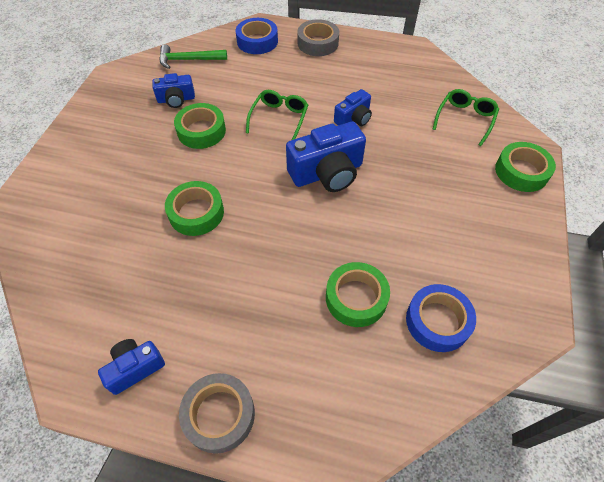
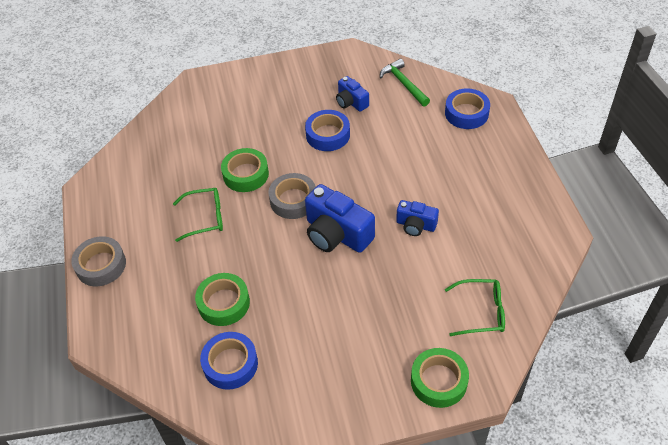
camera: 65 degrees right, 5 degrees down
blue camera [98,339,165,395] -> none
green tape [174,103,226,149] -> blue tape [305,110,350,151]
green glasses [246,90,308,140] -> green glasses moved to [173,188,223,242]
grey tape [297,19,339,56] -> grey tape moved to [269,173,316,219]

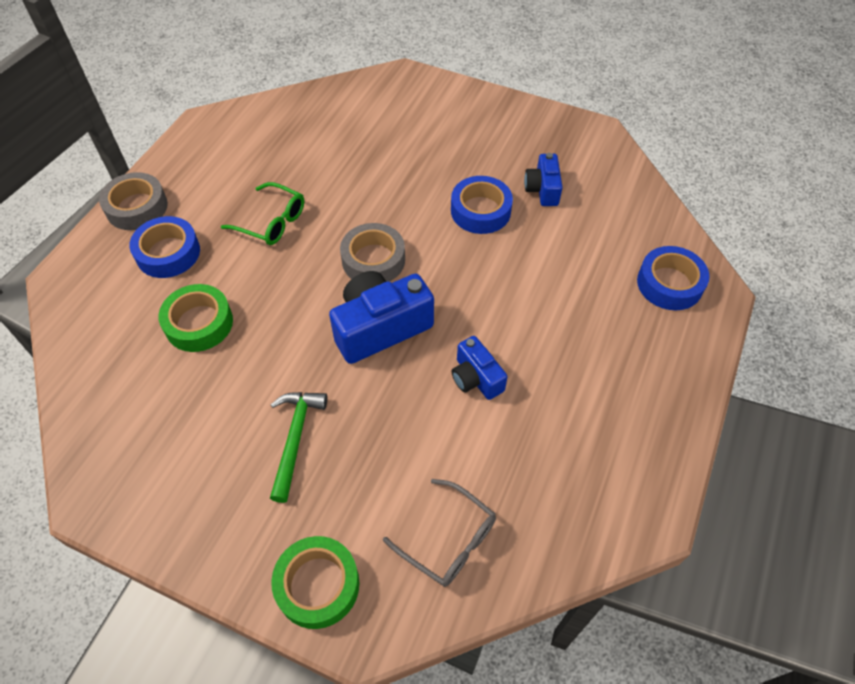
camera: 35 degrees right, 5 degrees up
blue tape [200,332,258,390] -> blue tape moved to [129,216,200,278]
green tape [221,148,269,192] -> none
blue camera [305,184,375,253] -> blue camera turned 75 degrees clockwise [329,271,434,364]
green hammer [380,59,430,107] -> green hammer moved to [270,392,327,503]
green glasses [445,279,505,336] -> grey glasses [383,479,496,587]

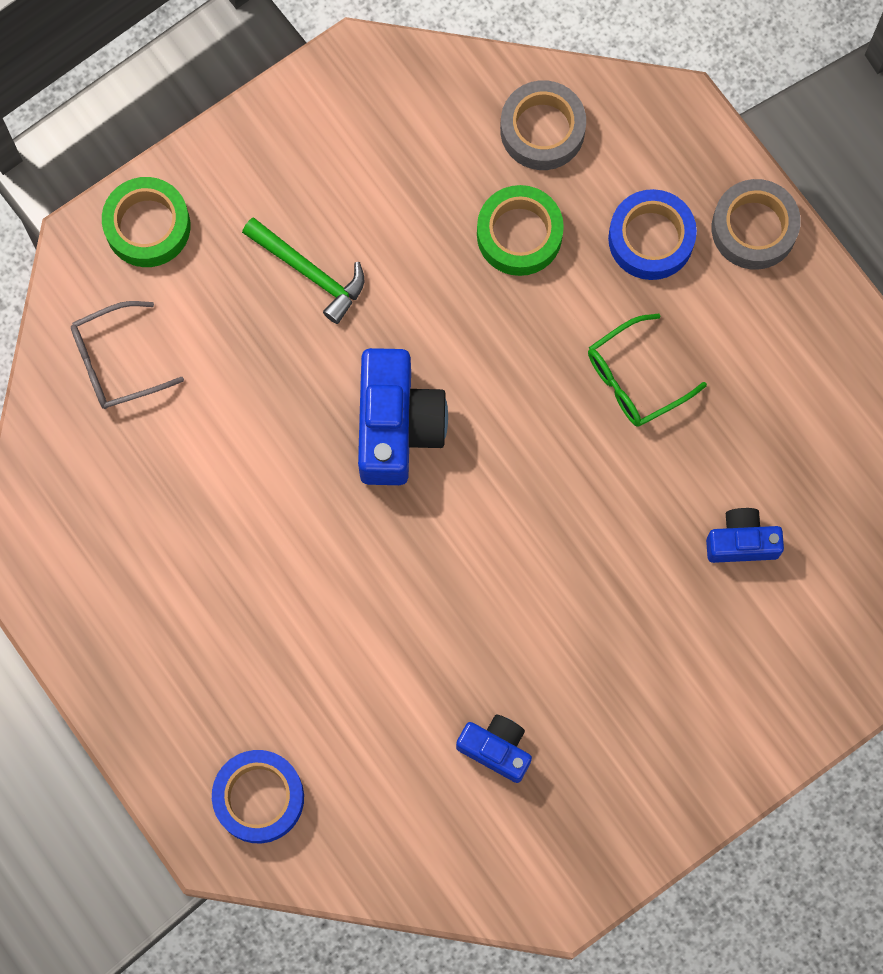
camera: 120 degrees right, 20 degrees up
grey tape [340,223,405,282] -> grey tape moved to [500,80,586,170]
blue tape [451,176,513,234] -> none
blue camera [452,336,508,400] -> blue camera moved to [706,508,784,563]

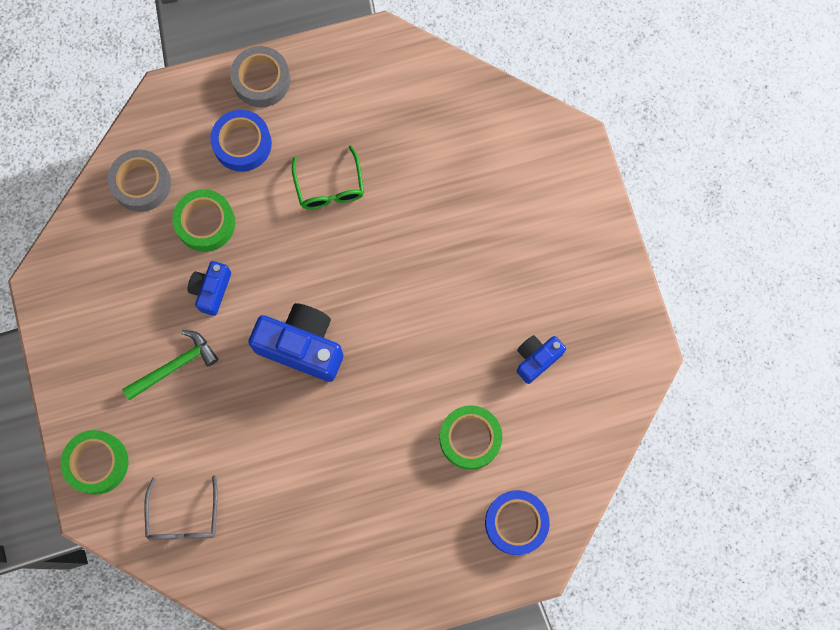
camera: 70 degrees left, 0 degrees up
blue camera [706,508,784,563] -> blue camera moved to [188,261,231,316]
none -> green tape [440,405,502,470]

